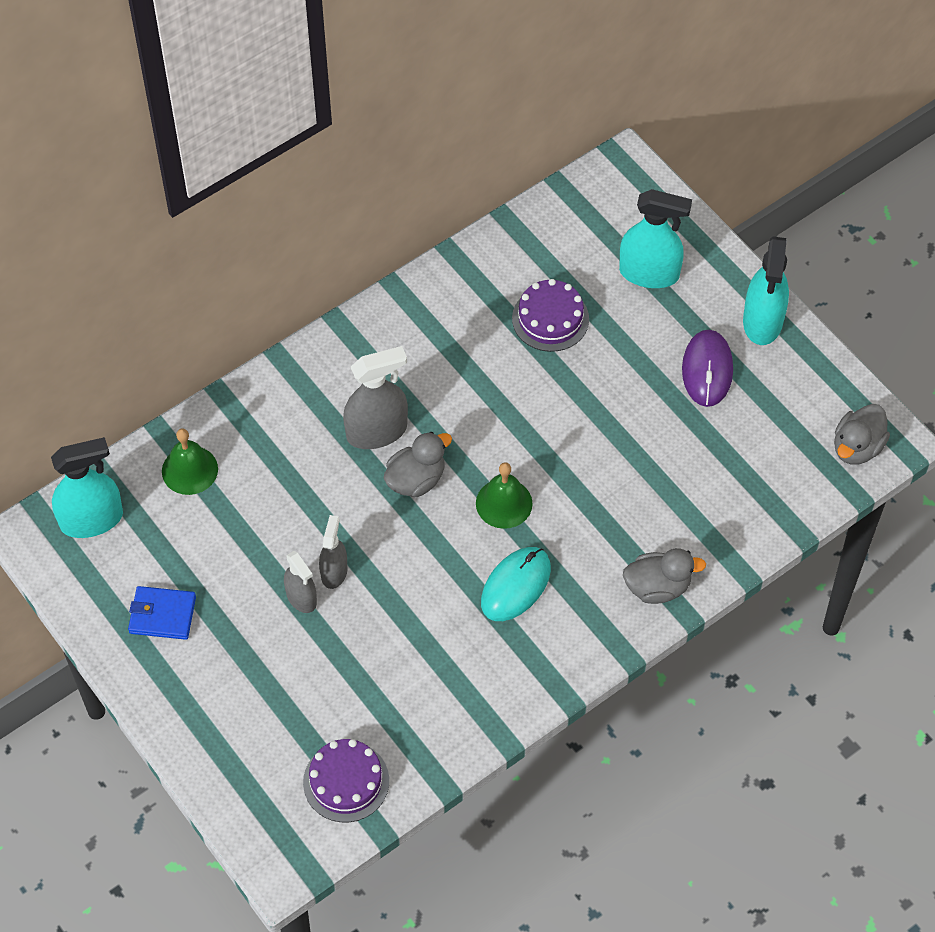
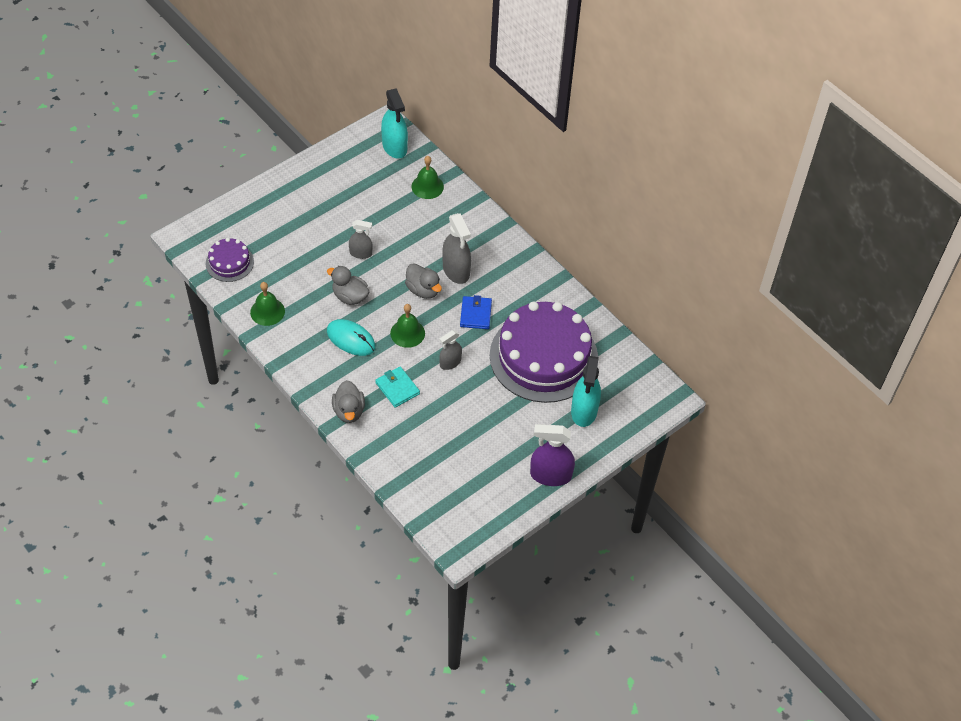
camera: 85 degrees right, 5 degrees down
blue wallet [128,586,196,640] -> blue wallet moved to [460,295,492,329]
grey spray bottle [284,551,317,613] -> grey spray bottle moved to [439,330,462,370]
purple cake [512,279,589,352] -> purple cake [490,301,598,403], size x2.19
purple mouse [682,330,733,407] -> none
turquoise spray bottle [743,237,789,345] -> purple spray bottle [530,424,575,486]
grey duck [834,404,890,465] -> grey duck moved to [327,266,369,305]
none -> green bell [250,282,285,326]
none -> turquoise wallet [375,367,420,408]

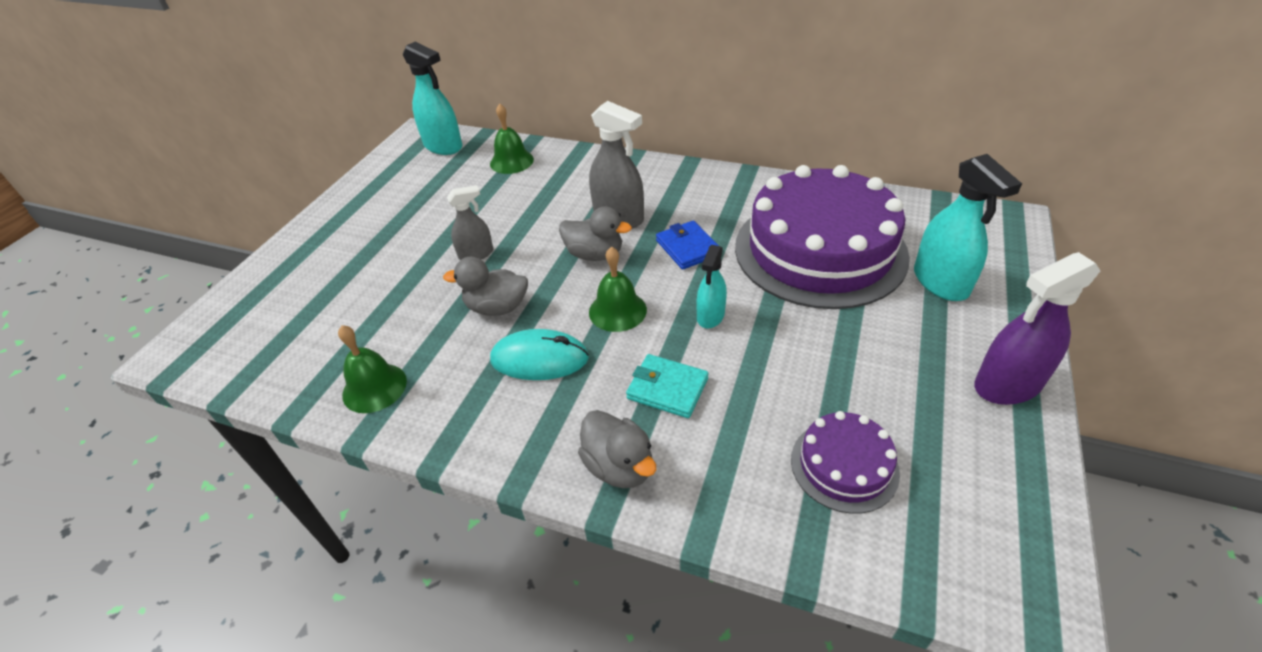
camera: 25 degrees left, 10 degrees down
purple cake [206,238,254,282] -> purple cake moved to [791,411,900,514]
grey spray bottle [439,330,462,370] -> turquoise spray bottle [696,245,727,329]

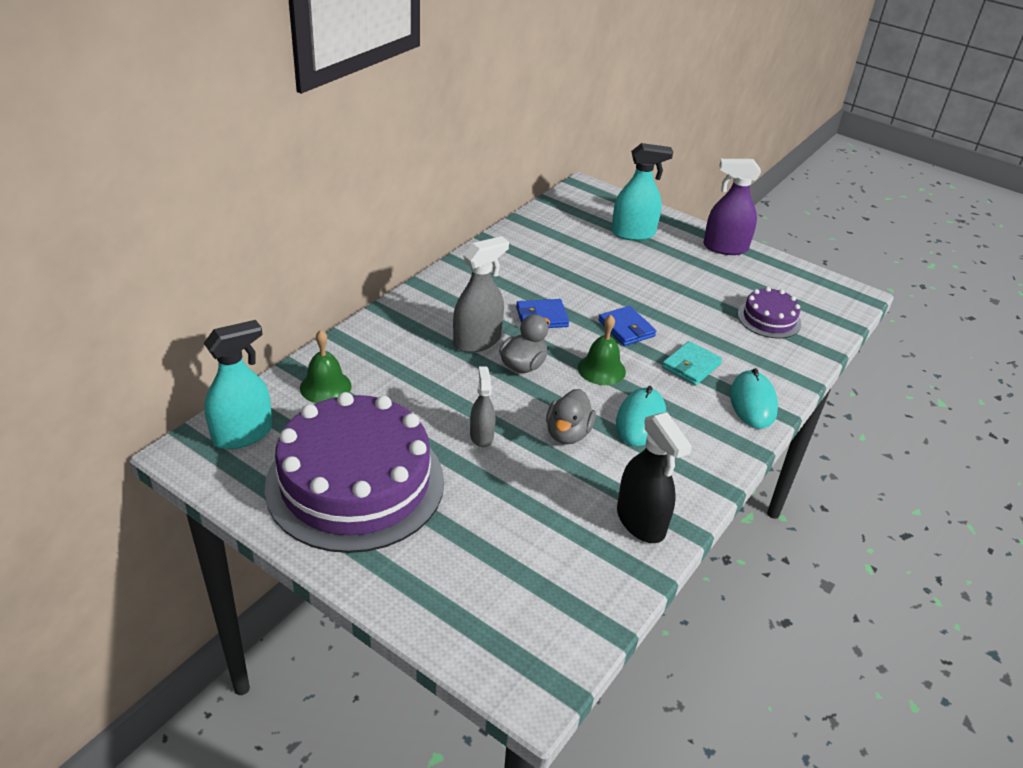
camera: 80 degrees left, 5 degrees down
green bell [338,325,407,413] -> black spray bottle [617,412,692,543]
grey duck [578,410,656,488] -> turquoise mouse [730,368,778,429]
turquoise spray bottle [696,245,727,329] -> blue wallet [598,306,656,346]
purple cake [735,165,910,309] -> purple cake moved to [264,392,444,553]
purple spray bottle [974,252,1100,405] -> purple spray bottle turned 105 degrees clockwise [703,159,761,255]

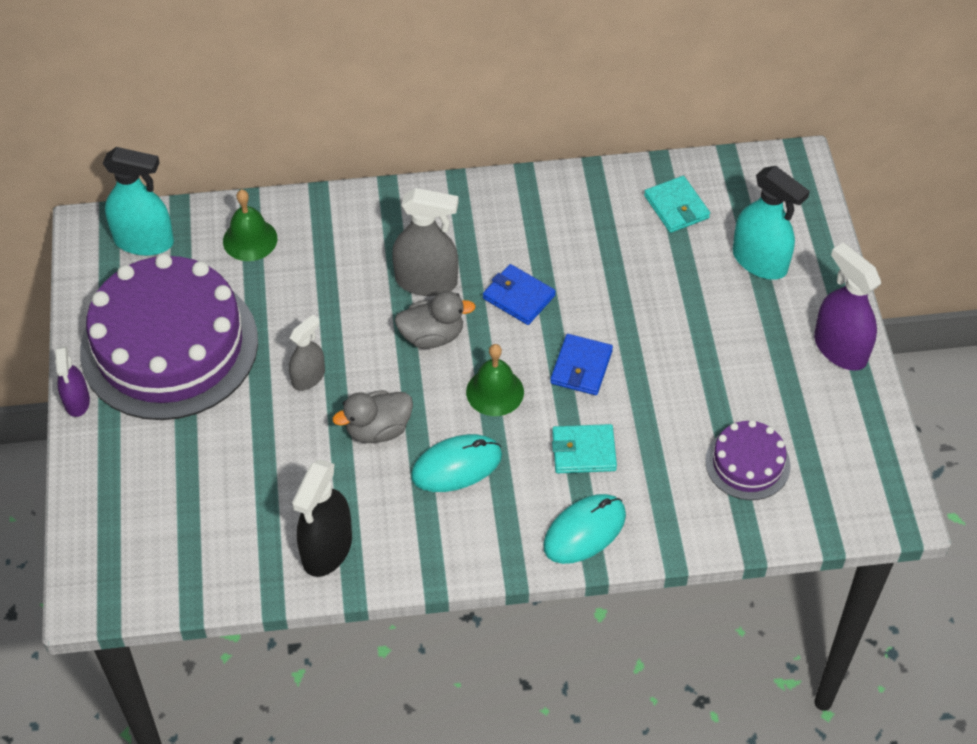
camera: 50 degrees right, 15 degrees up
none -> purple spray bottle [55,346,90,417]
none -> turquoise wallet [644,176,710,233]

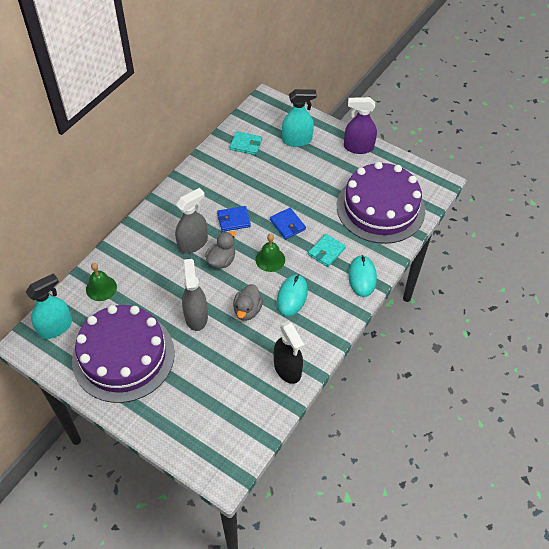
camera: 50 degrees left, 0 degrees up
purple spray bottle [55,346,90,417] -> none
grey spray bottle [289,315,325,391] -> grey spray bottle [182,259,208,331], size x1.65
purple cake [705,420,791,500] -> purple cake [337,162,425,244], size x2.19

